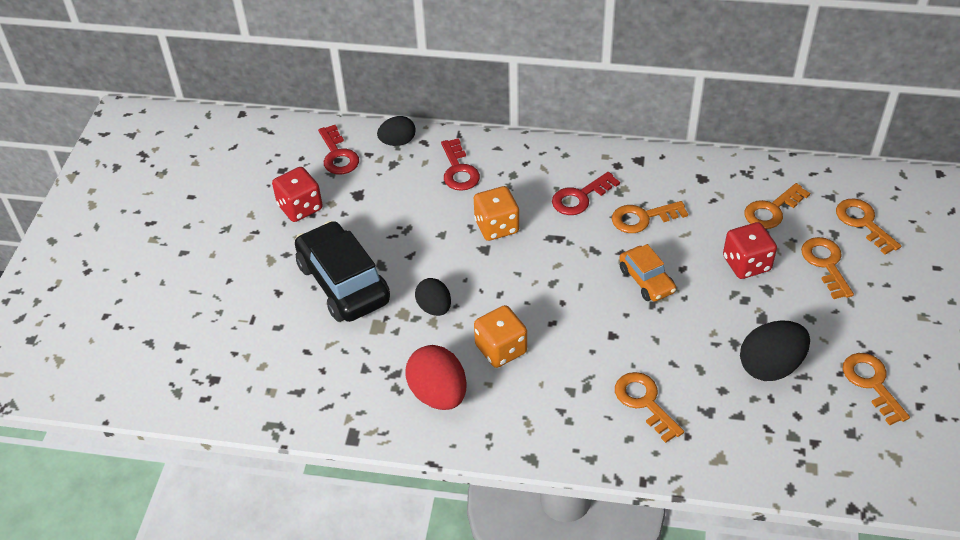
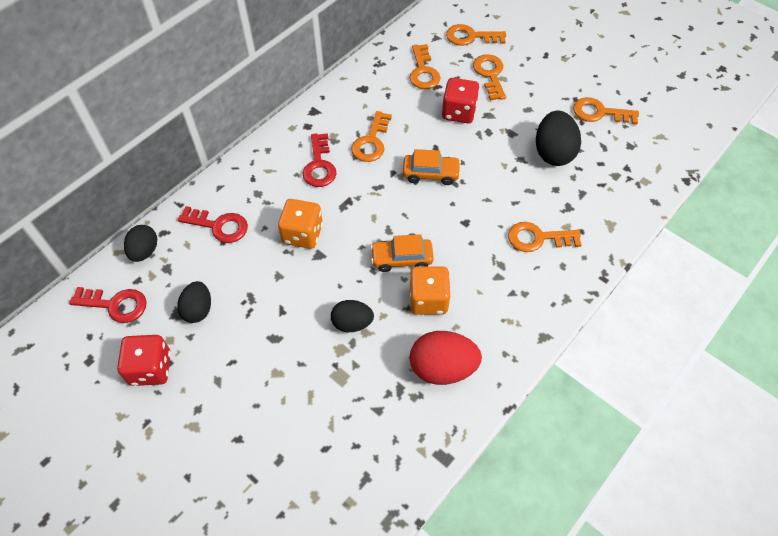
camera: 60 degrees left, 10 degrees up
black car [295,221,390,322] -> none
orange key [801,237,854,299] -> orange key turned 60 degrees clockwise [473,54,506,101]
none -> black egg [177,281,211,323]
none -> orange car [370,234,434,272]

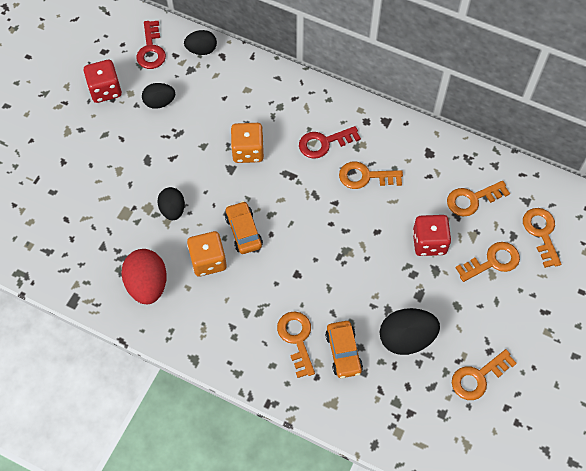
camera: 75 degrees right, 5 degrees up
red key [178,206,248,243] -> none
orange car [403,149,461,185] -> orange car moved to [325,321,363,378]
orange key [573,97,639,124] -> orange key turned 120 degrees counterclockwise [452,349,517,400]

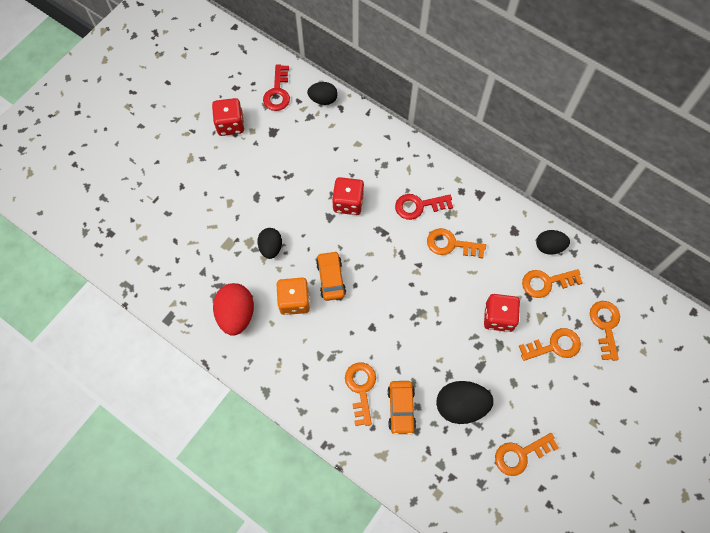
camera: 10 degrees right, 5 degrees up
black egg [142,83,175,109] -> black egg moved to [536,230,570,255]
orange dice [231,123,264,163] -> red dice [332,177,364,215]

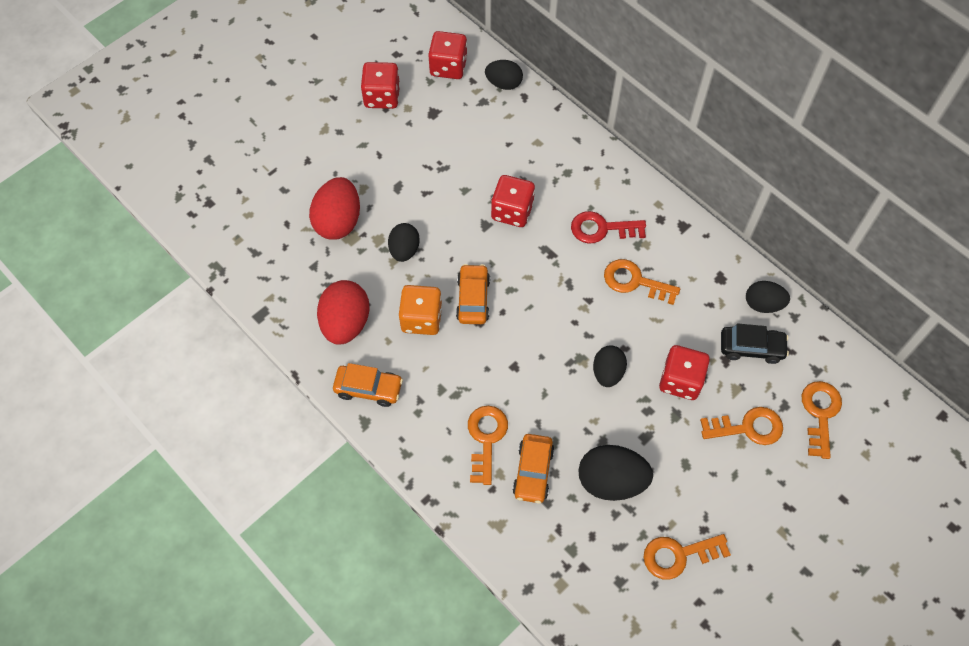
camera: 10 degrees right, 5 degrees down
red key [263,64,290,111] -> red dice [428,31,467,79]
orange key [522,269,583,298] -> black car [721,323,789,364]
none -> red egg [309,177,360,239]
none -> orange car [333,363,403,407]
none -> black egg [593,346,627,387]

